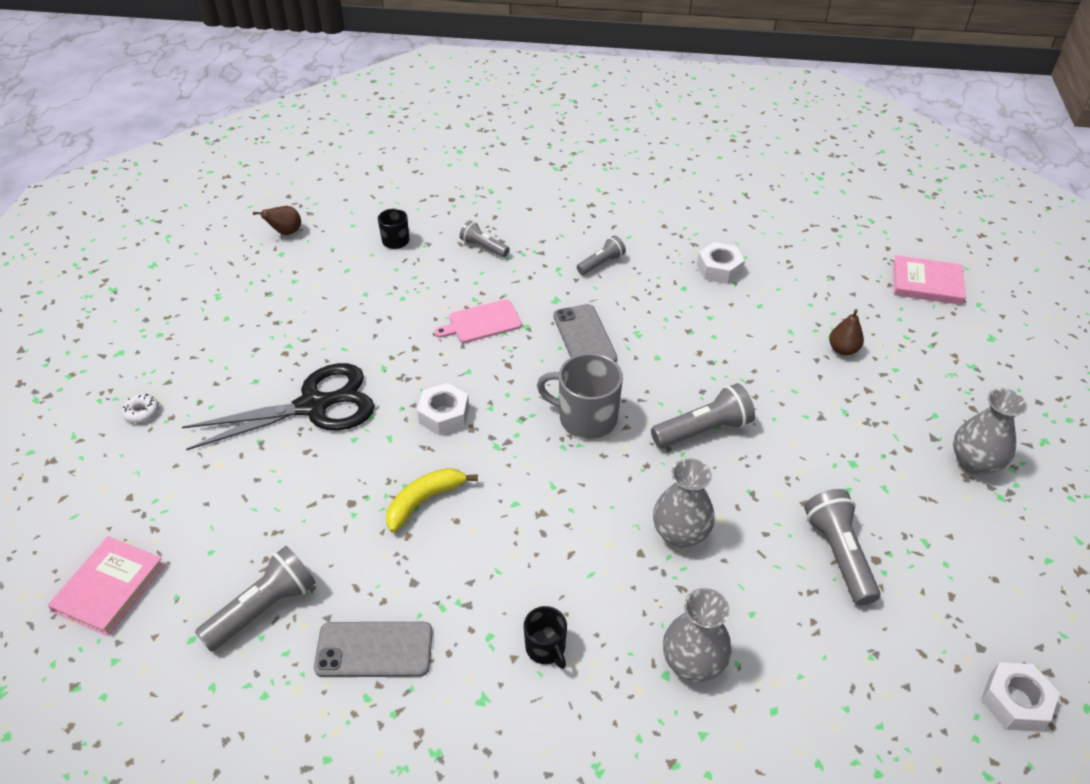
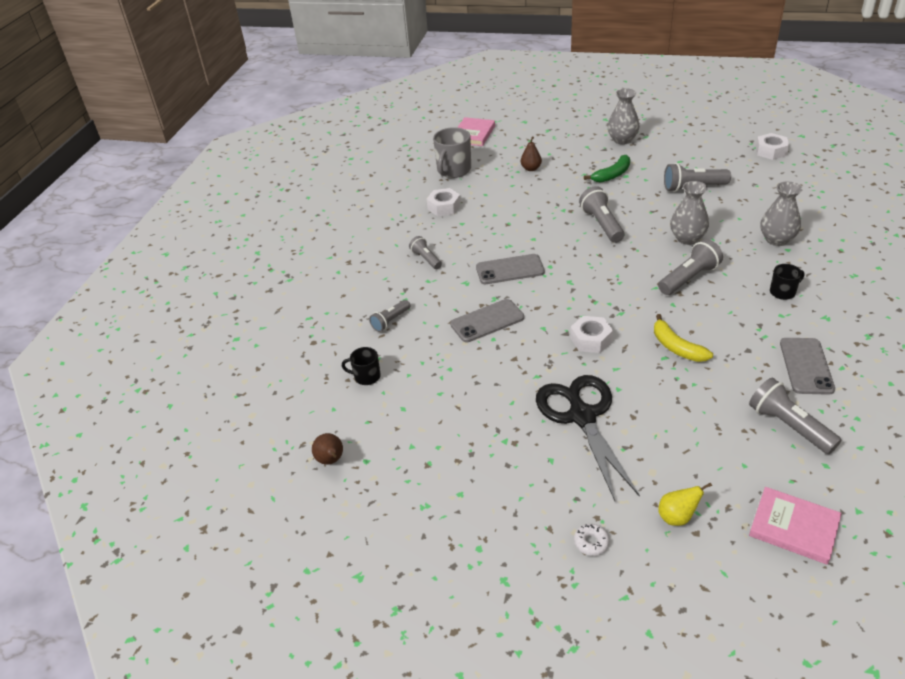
camera: 80 degrees left, 5 degrees down
pink cutting board [434,299,522,343] -> grey phone [450,299,524,342]
grey mug [537,353,623,439] -> grey mug moved to [433,127,471,178]
none -> green banana [584,155,630,183]
none -> grey flashlight [658,239,723,295]
none -> yellow pear [658,482,712,526]

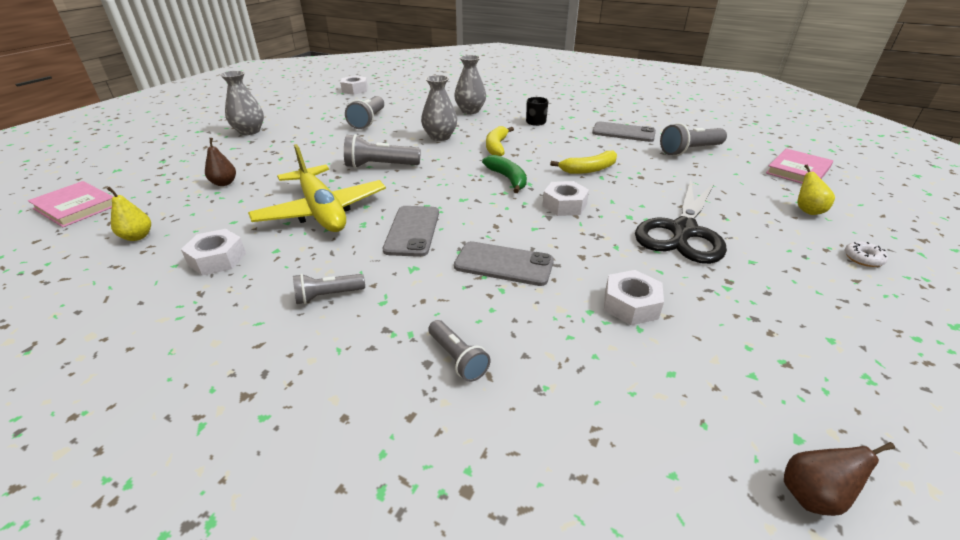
camera: 80 degrees left, 5 degrees down
black mug [342,347,381,385] -> none
grey mug [433,127,471,178] -> yellow pear [107,187,151,241]
grey phone [450,299,524,342] -> grey phone turned 60 degrees counterclockwise [454,241,554,286]
black scissors [536,375,640,501] -> black scissors turned 60 degrees counterclockwise [635,180,727,264]
green banana [584,155,630,183] -> green banana moved to [482,155,527,193]
grey flashlight [658,239,723,295] -> yellow banana [486,126,514,156]
none -> yellow plane [248,144,386,232]
none -> white nut [604,270,664,325]

